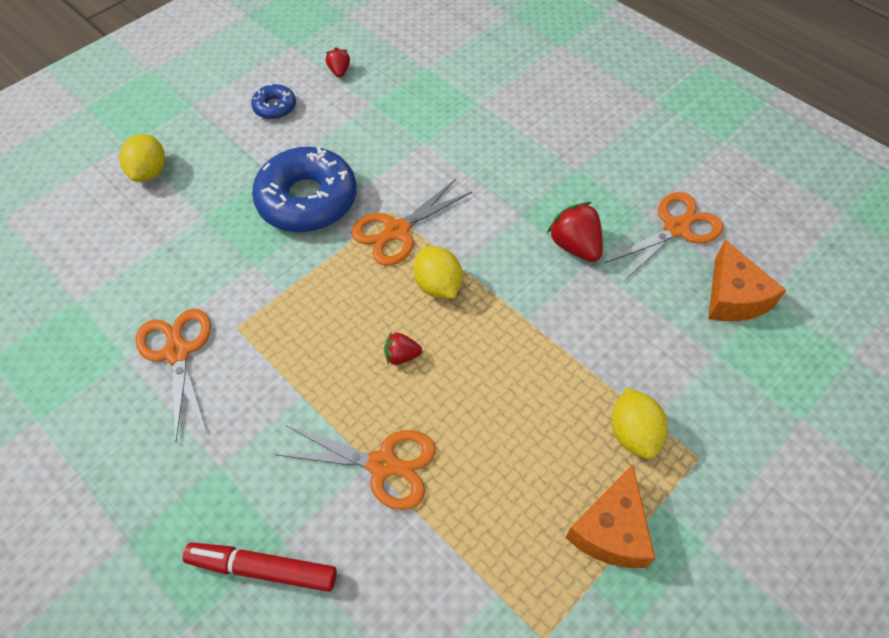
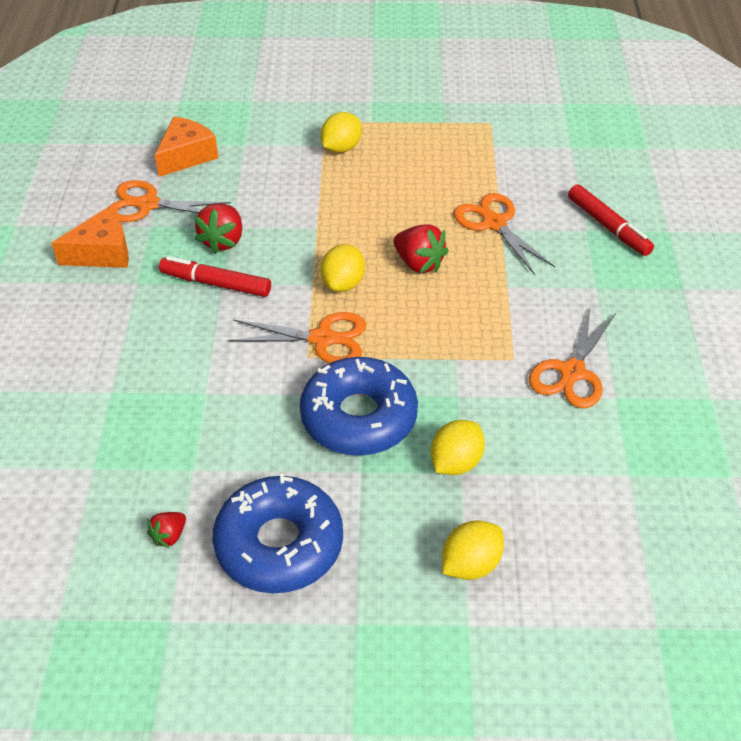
camera: 135 degrees left, 10 degrees down
blue donut [251,84,296,119] -> blue donut [213,474,343,594], size x2.11
red strawberry [384,331,422,365] -> red strawberry [394,224,448,273], size x1.74
orange cheese [565,465,655,568] -> orange cheese moved to [52,208,129,268]
none -> red marker [159,256,271,297]
none -> yellow lemon [431,420,485,475]

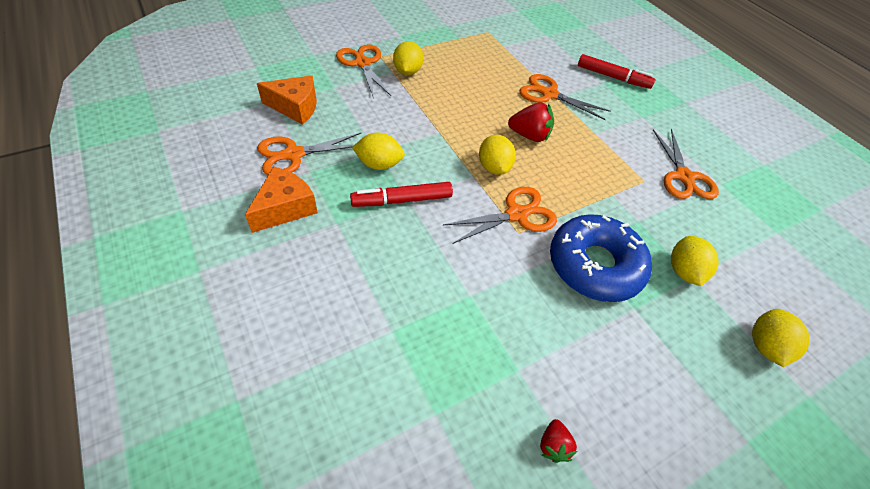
camera: 35 degrees left, 5 degrees up
orange cheese [155,116,218,177] -> orange cheese turned 90 degrees clockwise [257,75,317,125]
red strawberry [194,204,242,254] -> yellow lemon [352,132,405,170]
blue donut [213,474,343,594] -> none
none -> orange scissors [336,44,391,99]

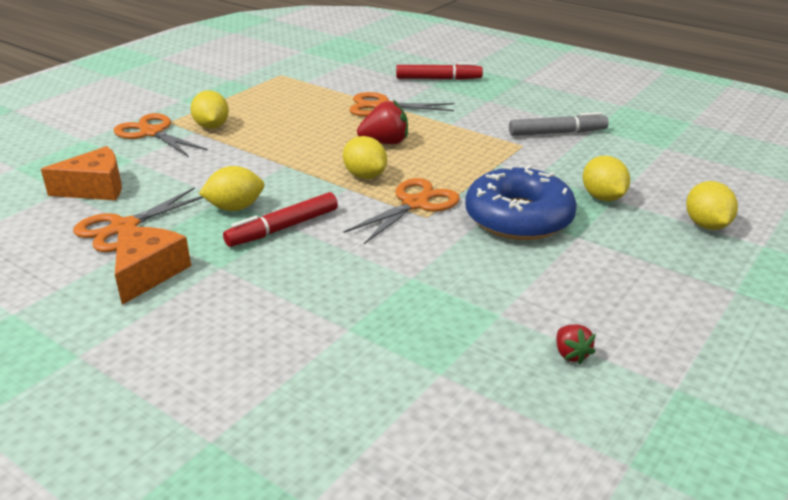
camera: 20 degrees left, 20 degrees down
orange scissors [653,129,719,199] -> grey marker [509,112,609,136]

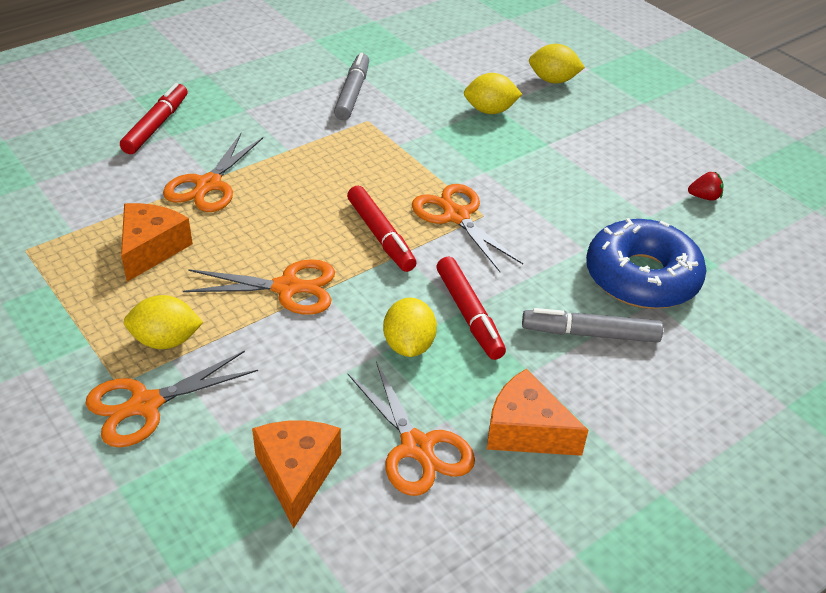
camera: 75 degrees left, 10 degrees up
yellow lemon [343,136,387,179] -> red marker [347,186,416,272]
red strawberry [357,100,408,144] -> none
blue donut [465,165,577,240] -> blue donut moved to [586,218,706,309]
none -> orange cheese [121,203,193,282]
none -> orange scissors [183,259,335,315]
none -> grey marker [522,308,663,343]

